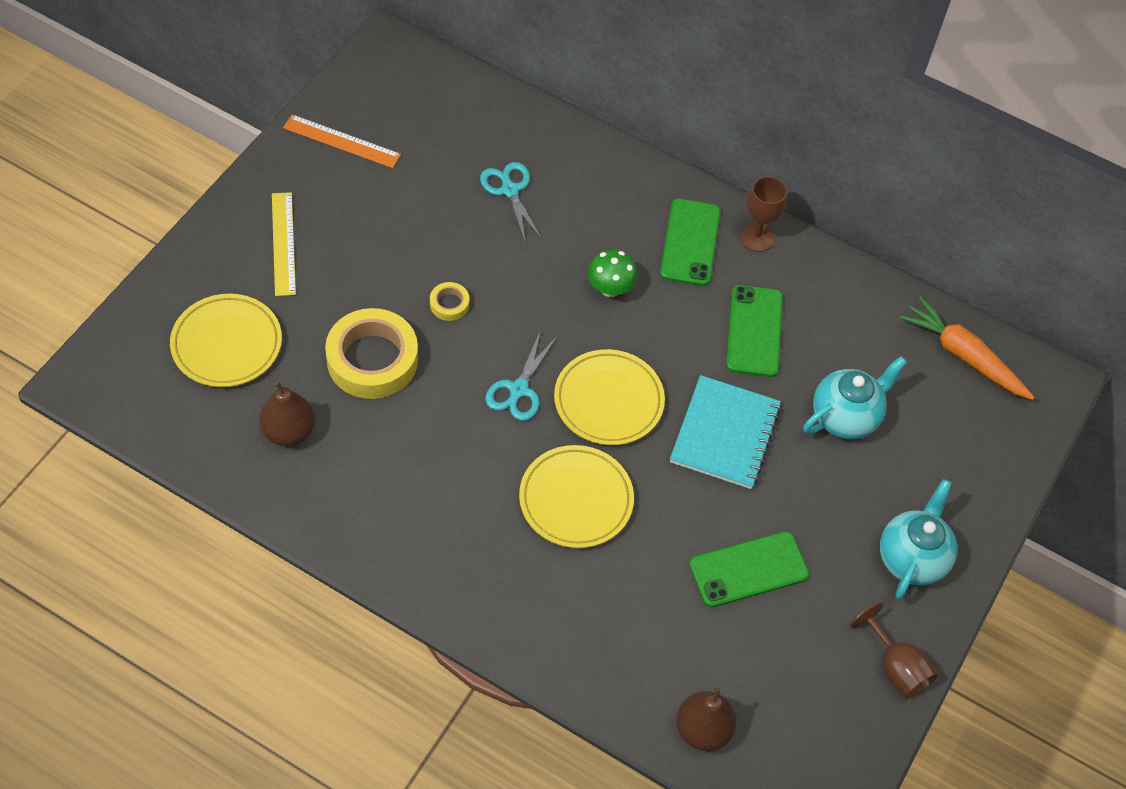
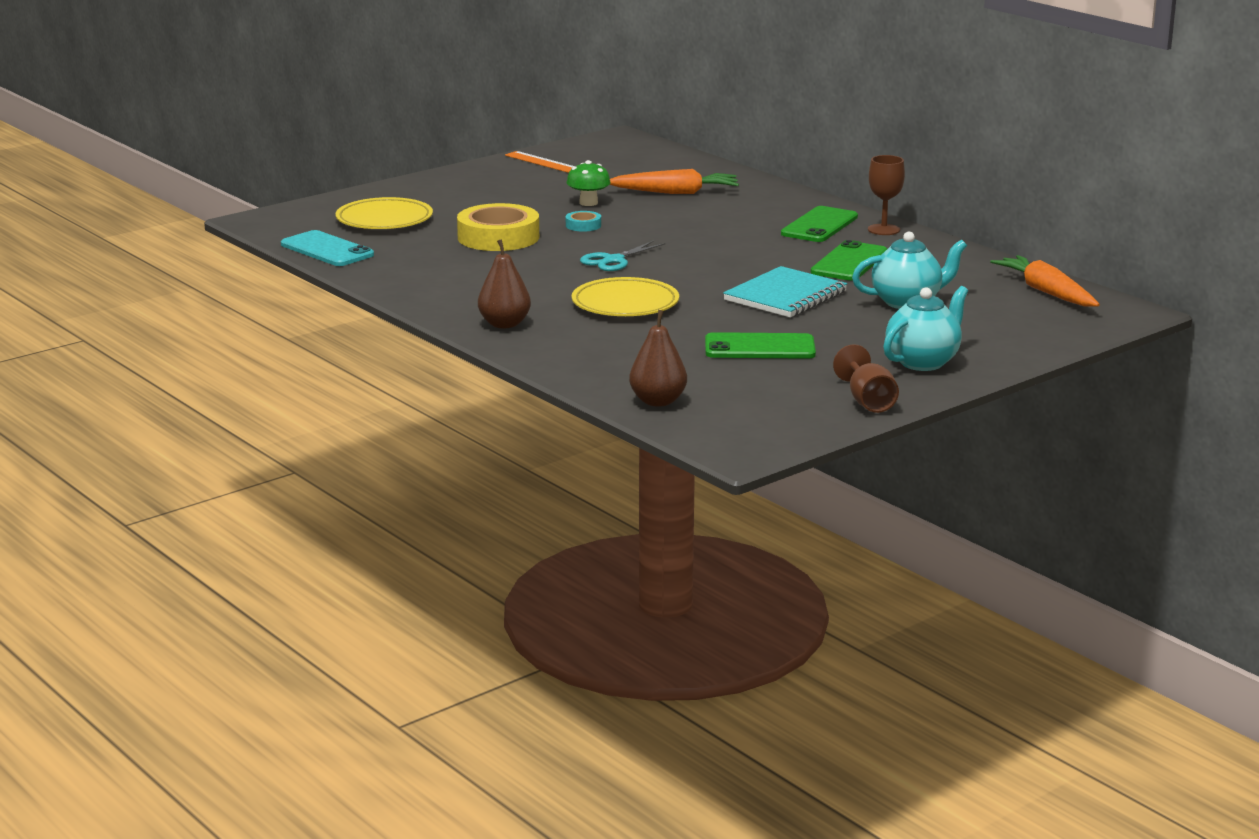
camera: 25 degrees right, 35 degrees down
brown pear [259,381,315,446] -> brown pear moved to [478,239,531,328]
yellow ruler [272,192,296,296] -> none
yellow tape [430,282,469,321] -> turquoise tape [566,211,601,232]
turquoise scissors [480,162,542,244] -> orange carrot [609,169,739,194]
yellow plate [554,349,665,445] -> none
green mushroom [588,250,637,297] -> green mushroom moved to [566,160,611,206]
none -> turquoise phone [281,230,374,266]

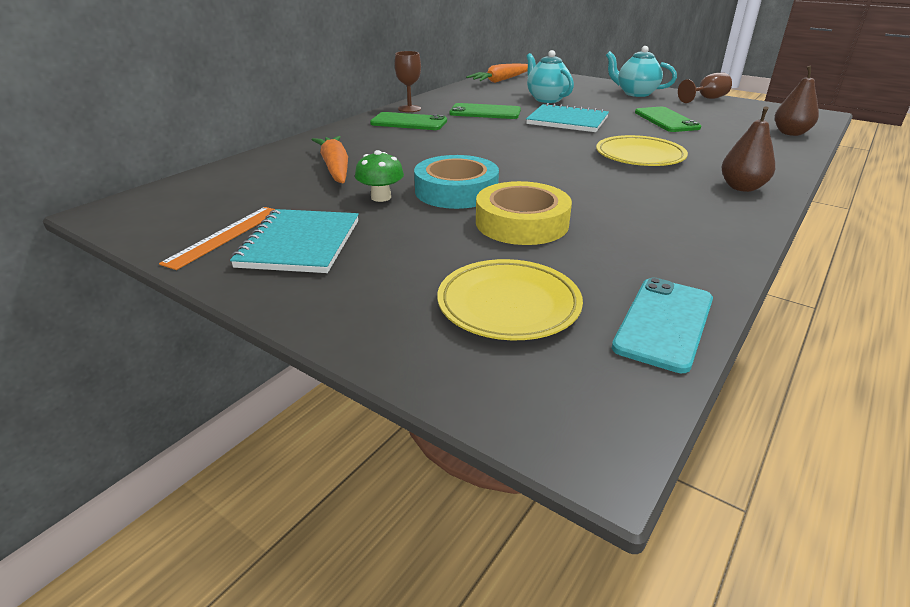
camera: 105 degrees left, 10 degrees up
turquoise tape [566,211,601,232] -> turquoise tape [414,155,499,209], size x2.25
turquoise scissors [580,240,666,271] -> none
none -> turquoise notebook [230,209,359,273]

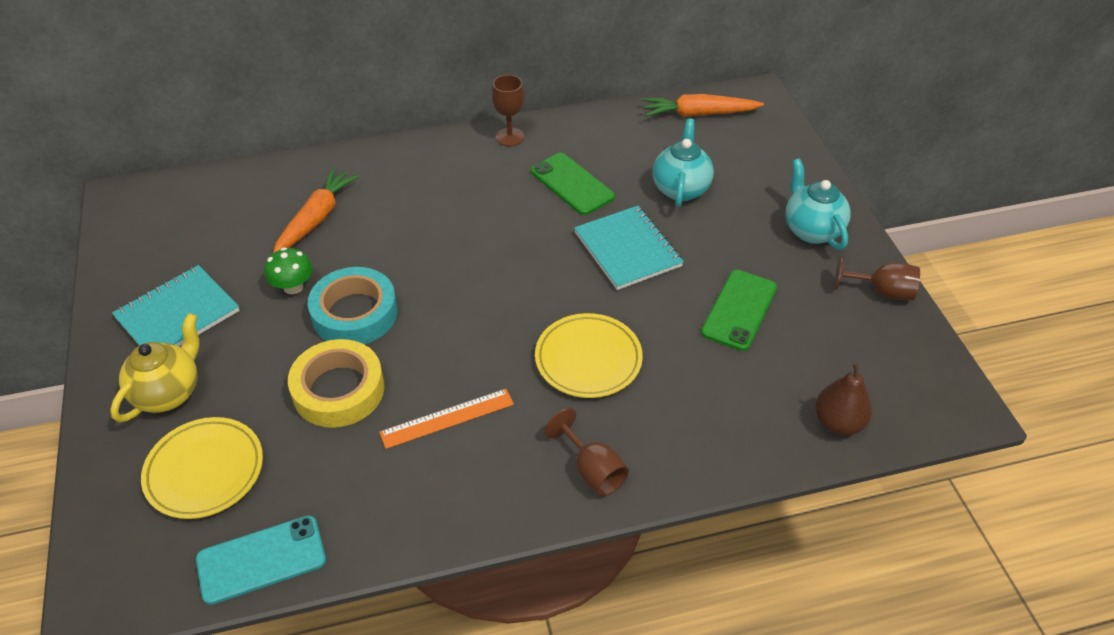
camera: 40 degrees right, 15 degrees up
orange ruler [159,207,275,270] -> orange ruler moved to [379,389,514,449]
green phone [370,112,447,130] -> none
brown pear [722,106,775,192] -> brown goblet [545,408,629,496]
none -> yellow teapot [110,313,199,422]

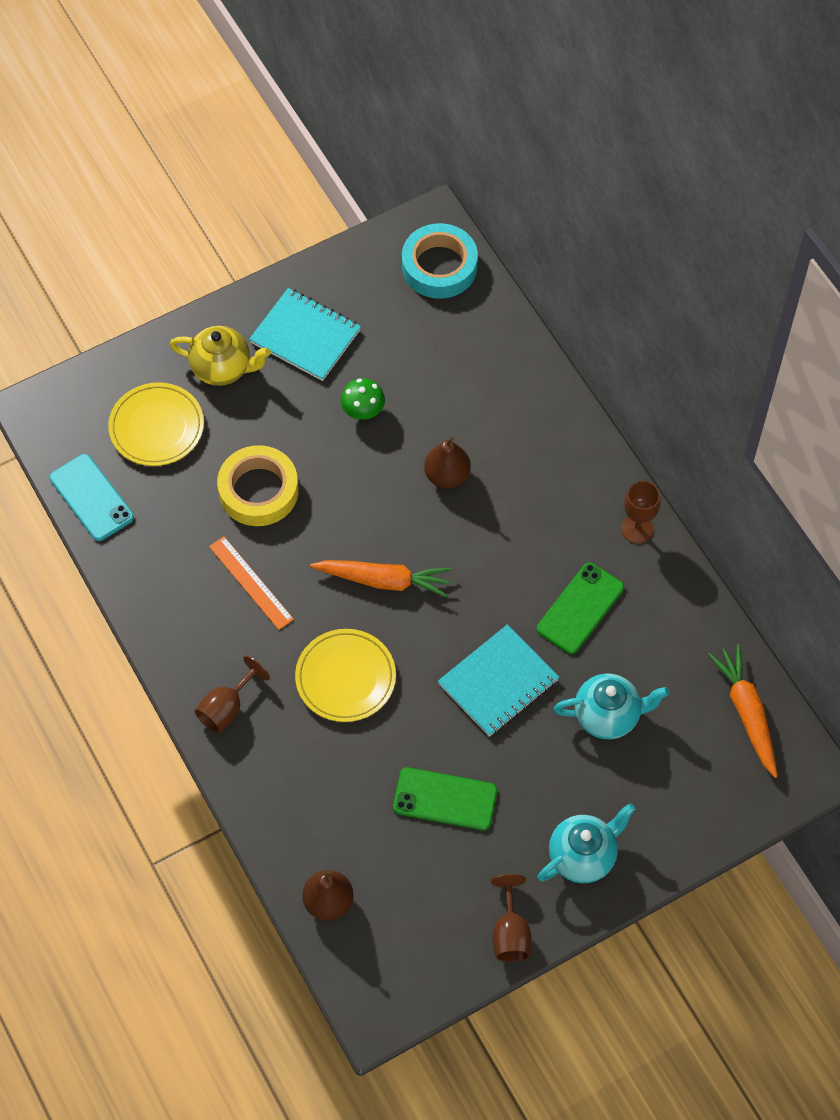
camera: 75 degrees right, 15 degrees up
orange carrot [273,168,360,253] -> orange carrot moved to [310,560,451,598]
turquoise tape [308,267,398,344] -> turquoise tape moved to [402,223,478,299]
none -> brown pear [424,437,471,489]

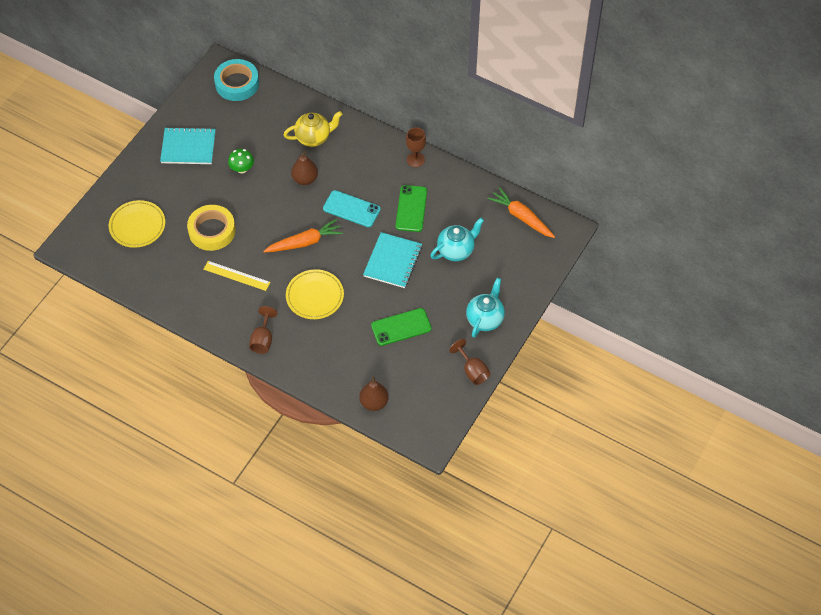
camera: 30 degrees left, 5 degrees down
turquoise phone [50,454,134,541] -> turquoise phone moved to [323,190,381,227]
yellow teapot [170,326,271,386] -> yellow teapot moved to [284,111,342,147]
orange ruler [209,536,294,630] -> yellow ruler [203,261,270,291]

